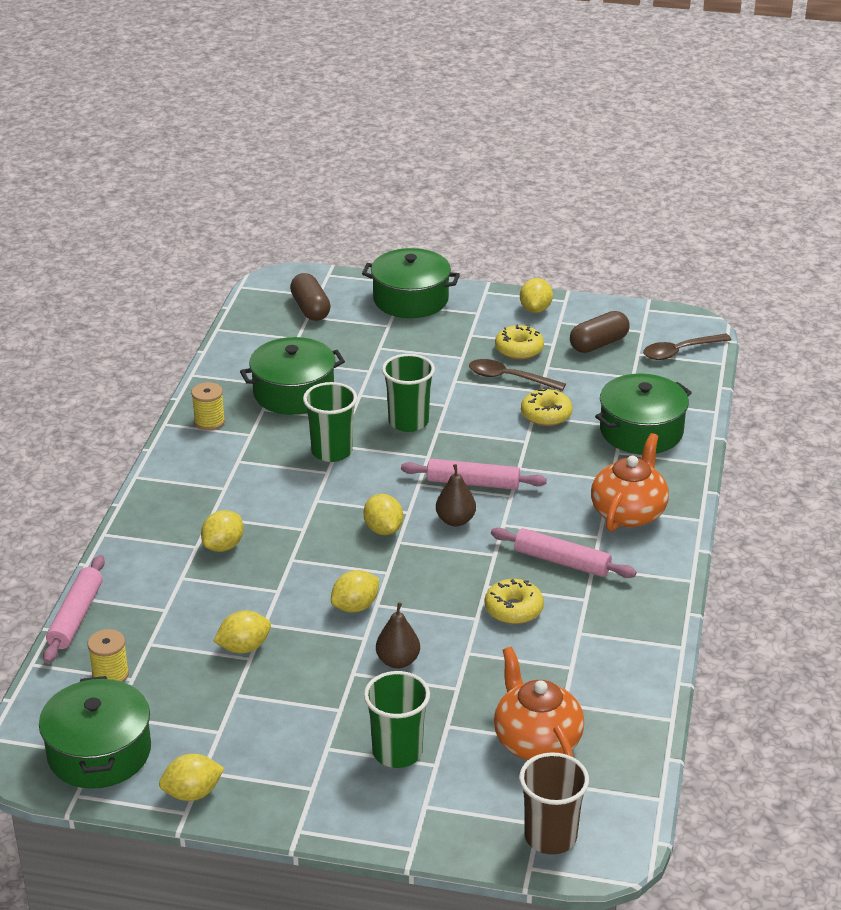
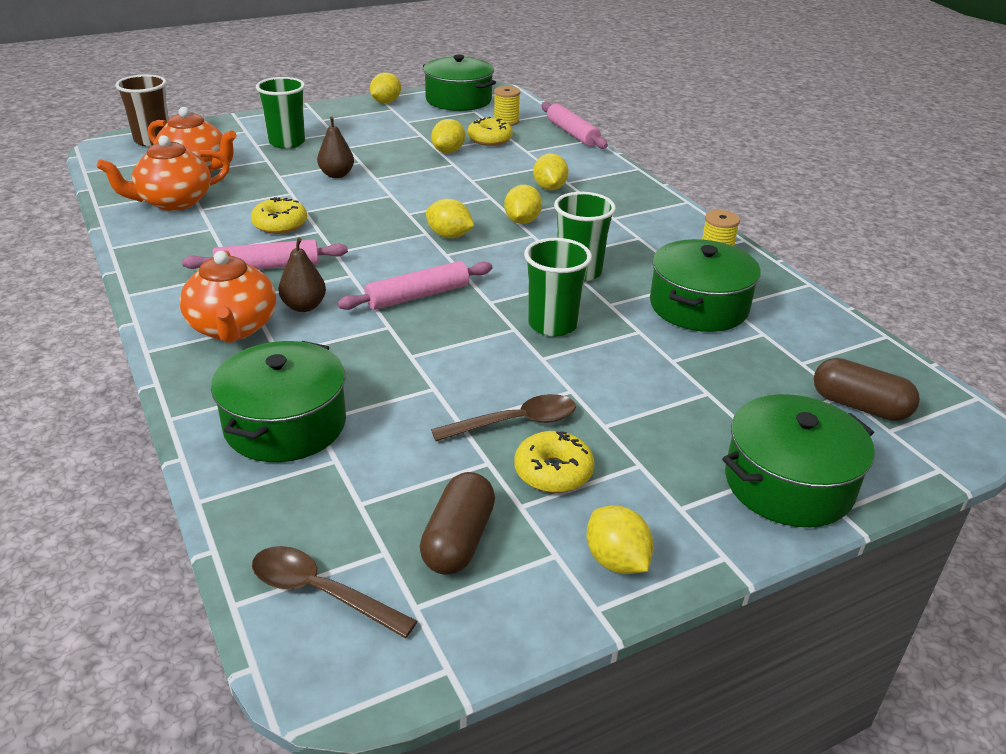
camera: 140 degrees right, 0 degrees up
yellow lemon [331,570,379,613] -> yellow lemon moved to [504,185,542,224]
brown pear [436,464,476,526] -> brown pear moved to [278,238,326,312]
yellow donut [521,388,573,426] -> yellow donut moved to [467,117,513,146]
brown spoon [643,334,731,360] -> brown spoon turned 90 degrees counterclockwise [252,546,417,638]
none -> orange teapot [97,136,230,211]

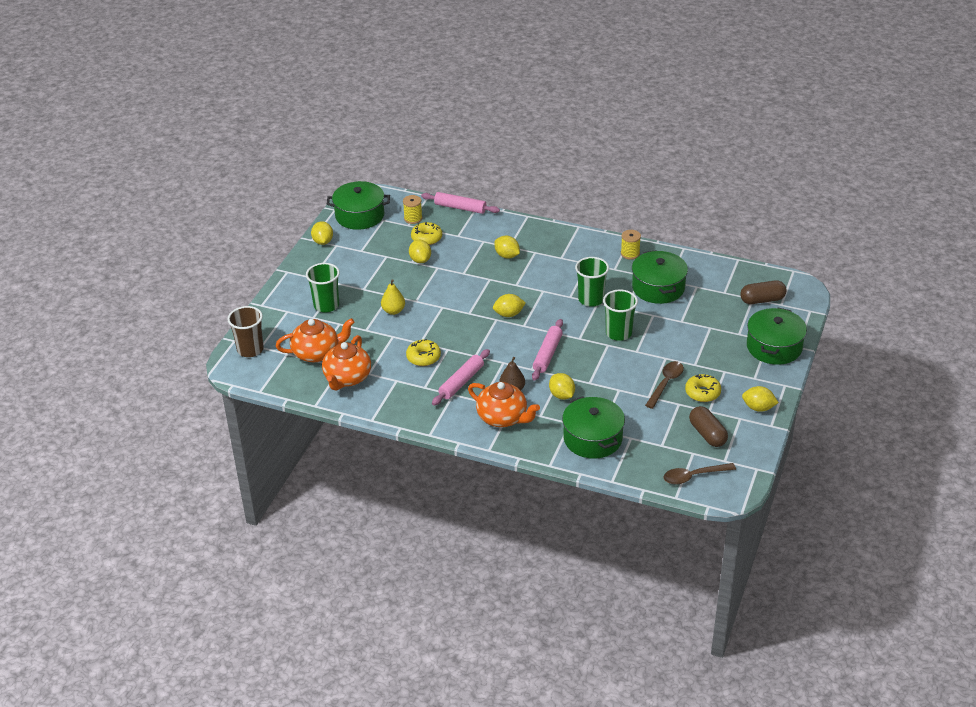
camera: 40 degrees left, 5 degrees up
brown pear [317,117,354,178] -> yellow pear [381,279,405,315]
yellow lemon [504,185,542,224] -> yellow lemon moved to [549,373,575,400]

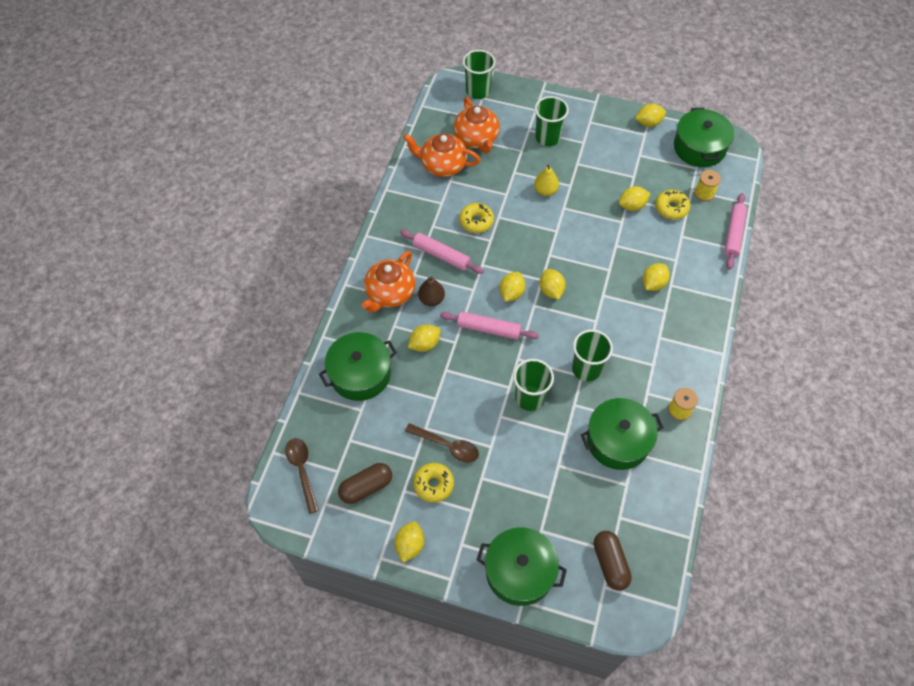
camera: 85 degrees right, 20 degrees up
brown cup [227,306,264,357] -> green cup [463,50,495,99]
none -> yellow lemon [499,272,525,302]

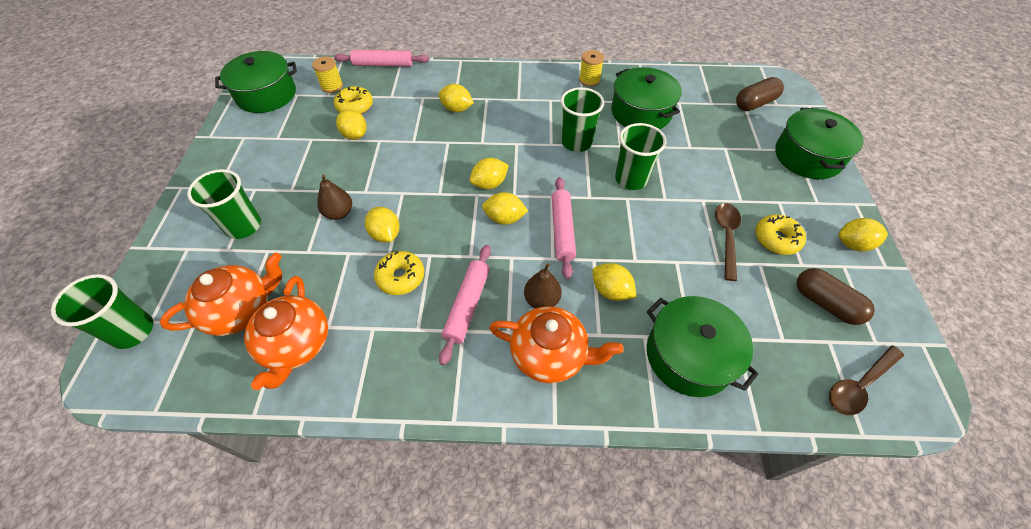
camera: 105 degrees left, 5 degrees down
yellow pear [534,164,559,196] -> brown pear [317,175,352,220]
yellow lemon [635,103,666,127] -> yellow lemon moved to [365,207,400,243]

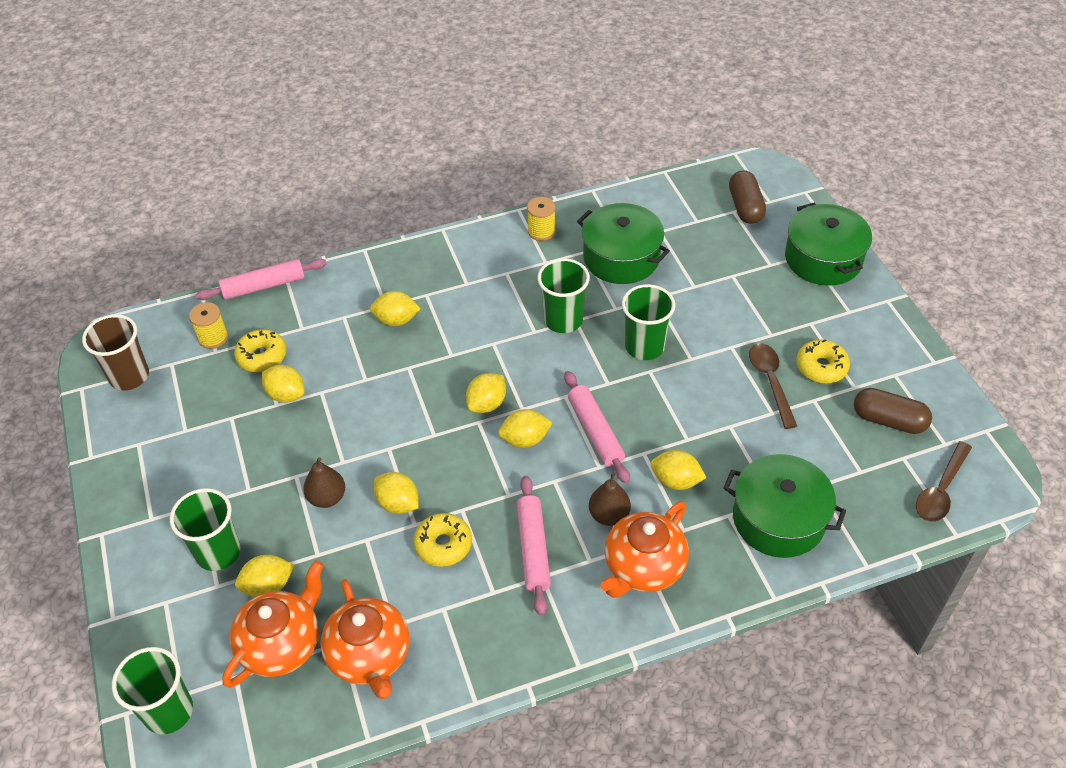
camera: 20 degrees left, 5 degrees down
green pot [215,51,297,113] -> brown cup [82,314,149,391]
orange teapot [489,306,623,383] -> orange teapot turned 135 degrees clockwise [601,501,689,598]
brown capsule [736,77,784,111] -> brown capsule turned 45 degrees counterclockwise [729,170,766,224]
yellow lemon [839,218,888,251] -> yellow lemon moved to [235,555,295,597]

